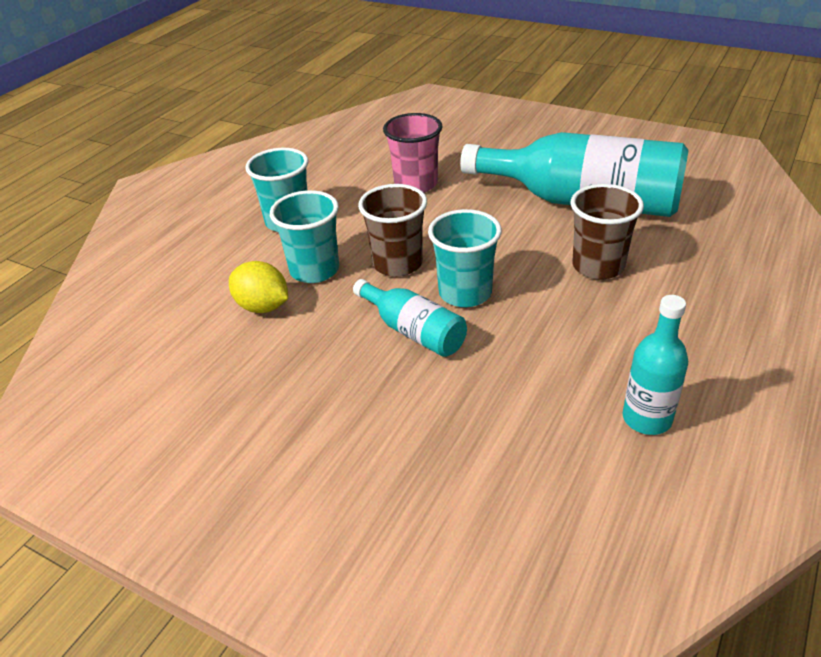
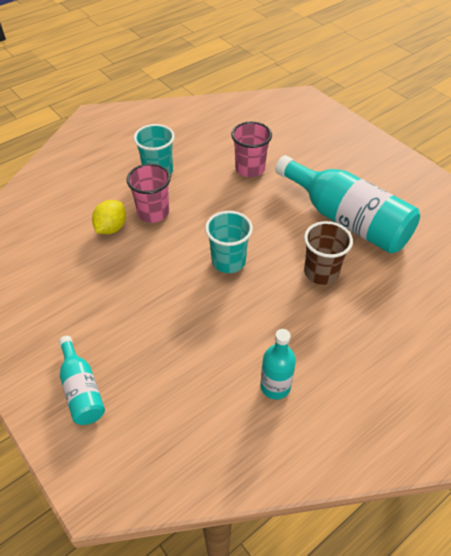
camera: 20 degrees right, 10 degrees up
yellow lemon [229,261,288,313] -> yellow lemon turned 60 degrees clockwise [92,200,126,234]
turquoise cup [270,190,339,283] -> pink cup [126,164,171,223]
turquoise bottle [353,279,467,357] -> turquoise bottle moved to [59,336,105,425]
brown cup [358,184,427,277] -> none

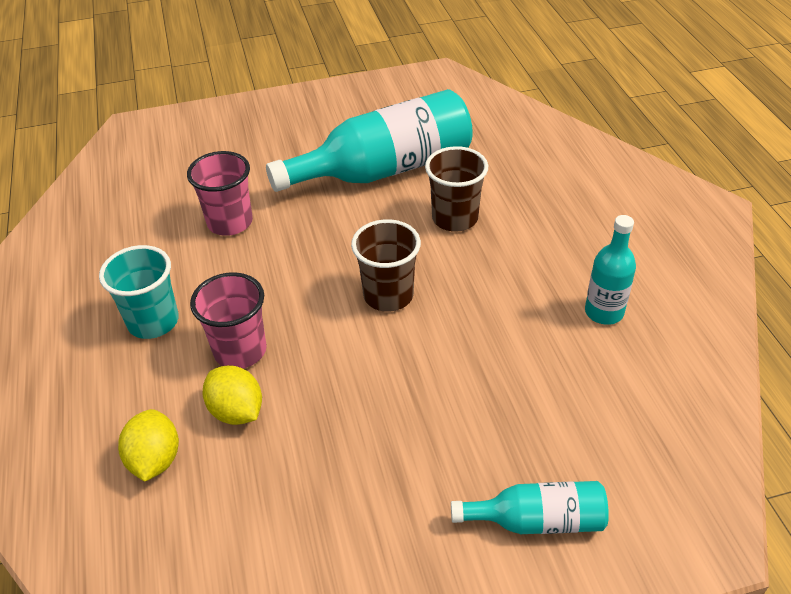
camera: 65 degrees left, 5 degrees down
turquoise cup [205,211,253,273] -> brown cup [351,219,421,312]
none -> yellow lemon [118,409,179,482]

